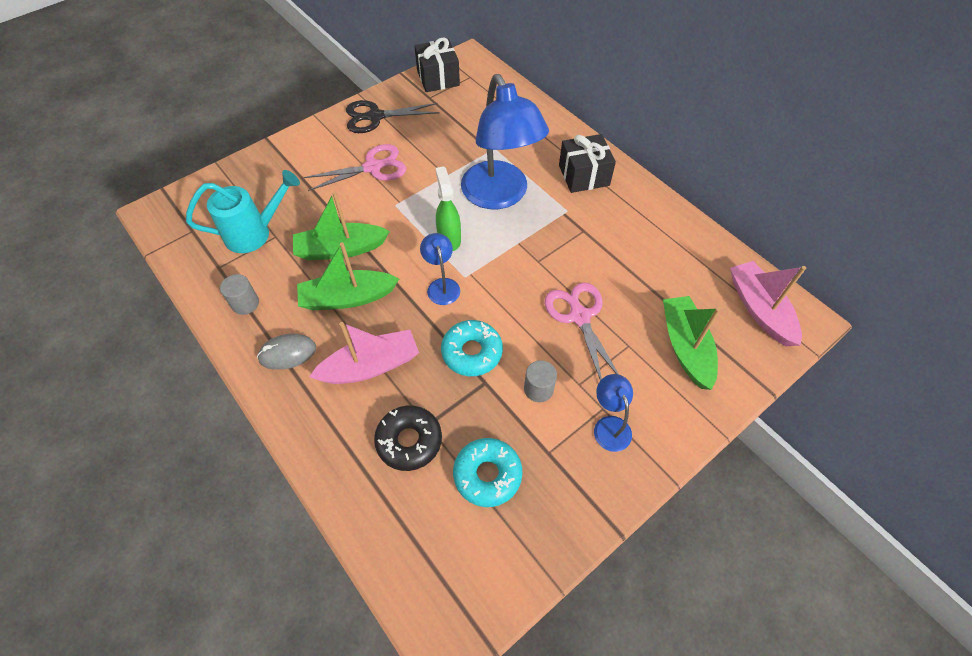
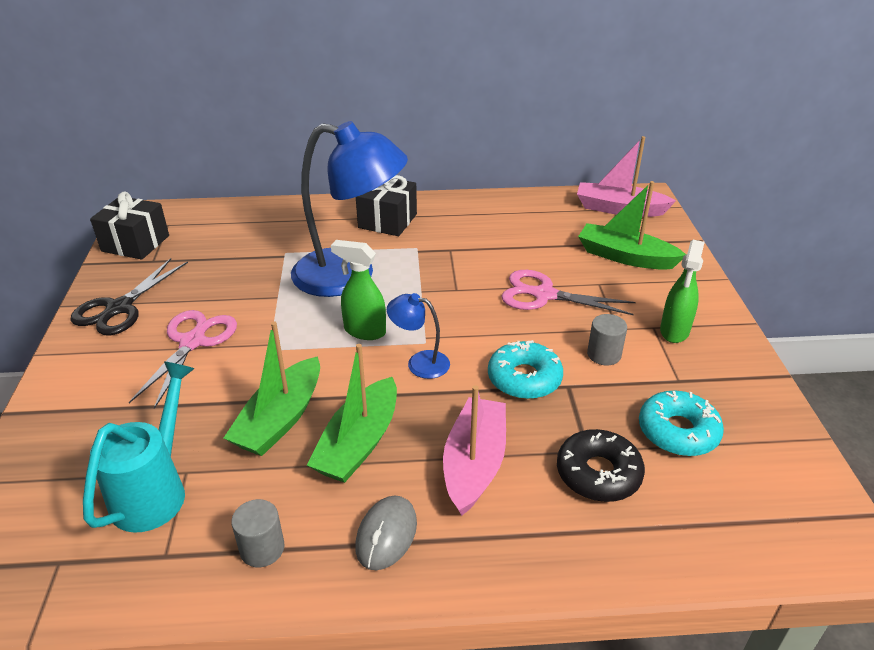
camera: 55 degrees left, 20 degrees down
blue lamp [594,374,633,452] -> green spray bottle [660,240,705,343]

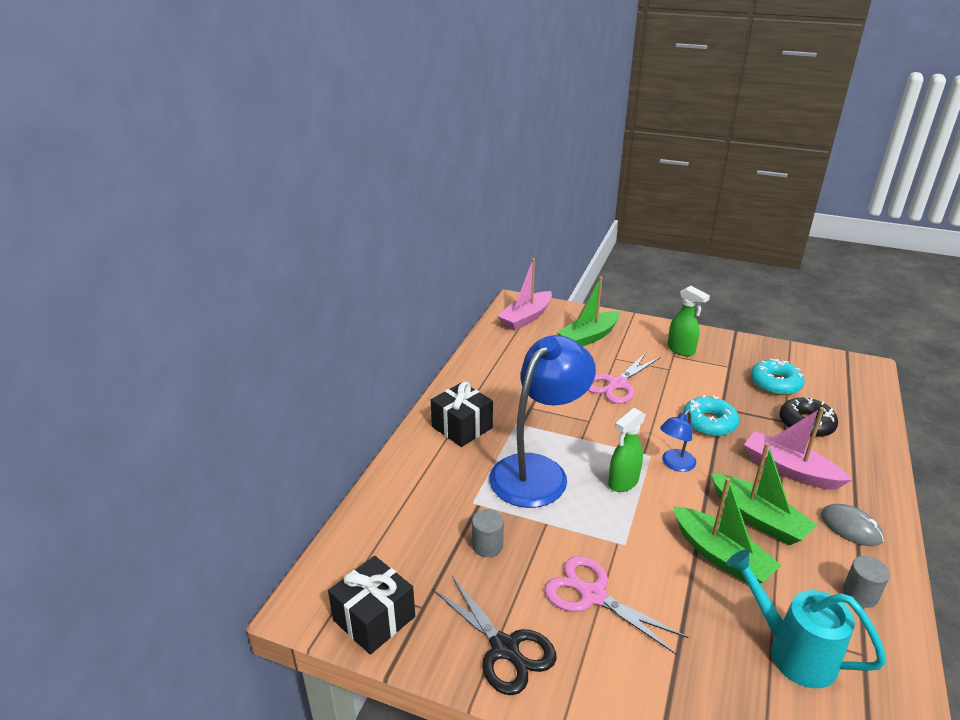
camera: 65 degrees left, 5 degrees down
grey cylinder [587,314,627,365] -> grey cylinder moved to [472,509,504,557]

